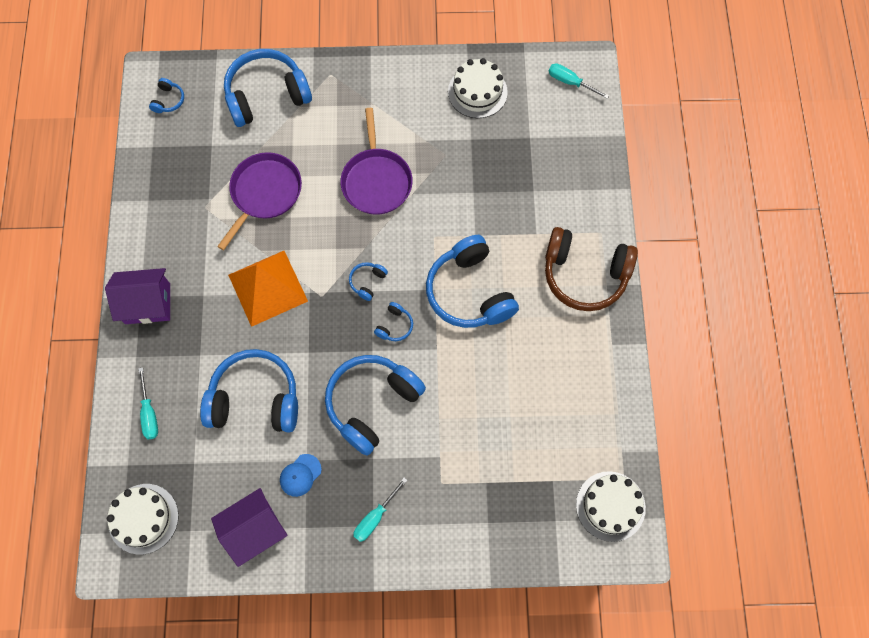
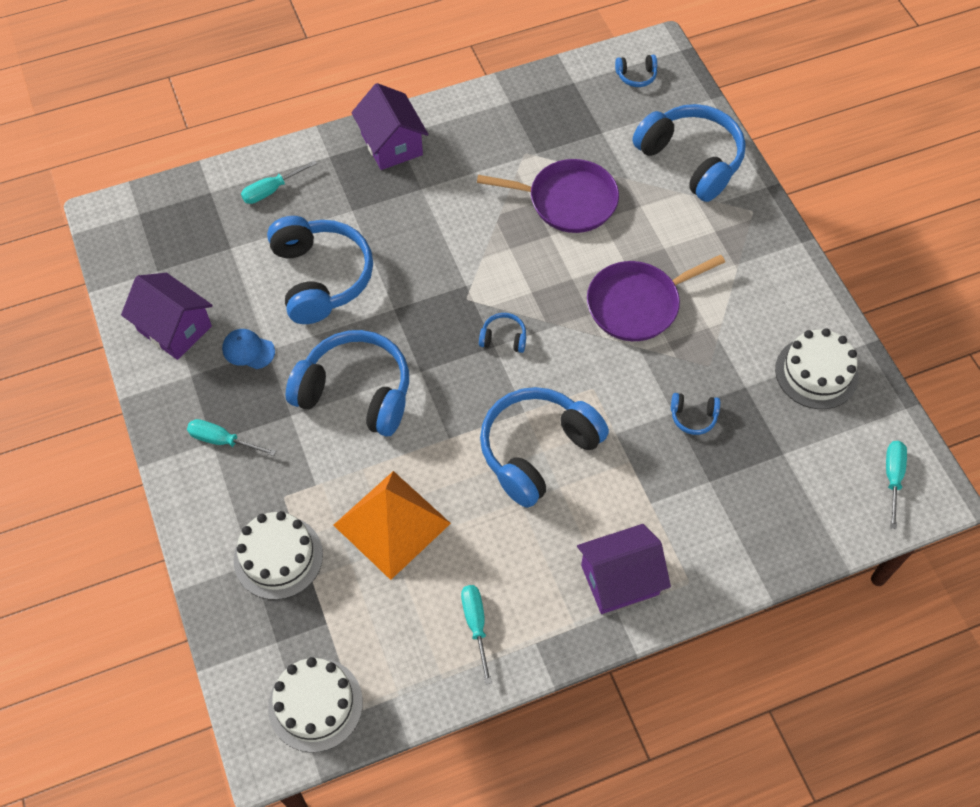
camera: 70 degrees right, 10 degrees down
white cake [107,484,179,555] -> white cake moved to [233,511,323,600]
orange pyramid [228,251,308,327] -> orange pyramid moved to [333,471,451,580]
blue headphones [374,302,413,341] -> blue headphones moved to [671,393,720,435]
brown headphones [545,227,638,311] -> purple house [577,524,671,614]
none -> turquoise screwdriver [461,585,492,684]

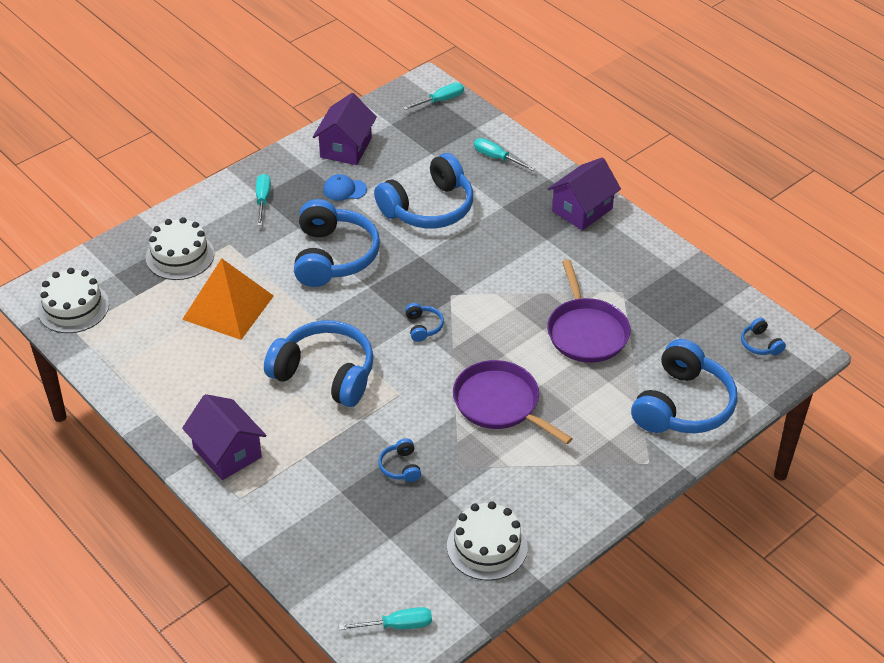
camera: 70 degrees right, 15 degrees down
blue cap [222,329,275,369] -> blue cap turned 90 degrees counterclockwise [324,174,367,201]
turquoise screwdriver [461,585,492,684] -> turquoise screwdriver moved to [403,83,464,110]

